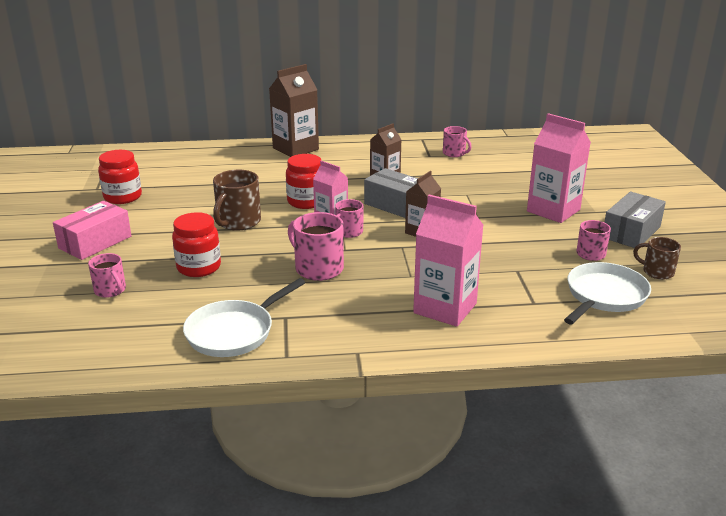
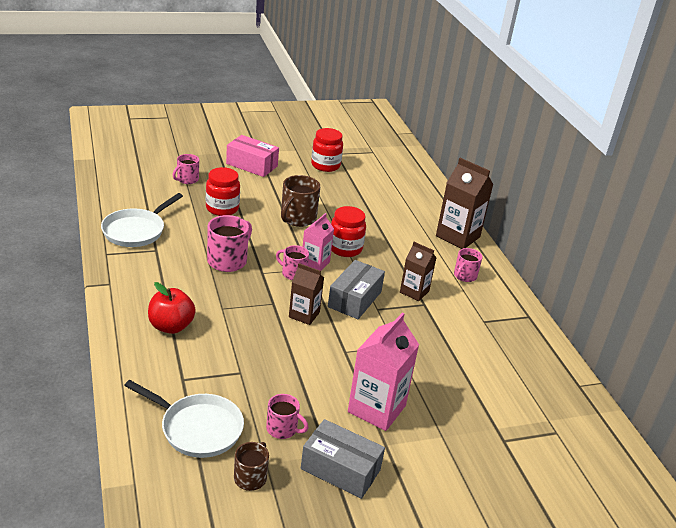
camera: 75 degrees right, 5 degrees up
white pan [183,278,305,357] -> white pan turned 90 degrees counterclockwise [101,193,183,247]
brown mug [213,170,261,231] -> brown mug turned 75 degrees counterclockwise [281,175,320,227]
pink carton [413,195,484,327] -> red apple [148,282,196,334]
pink mug [443,126,472,157] -> pink mug moved to [454,248,483,282]

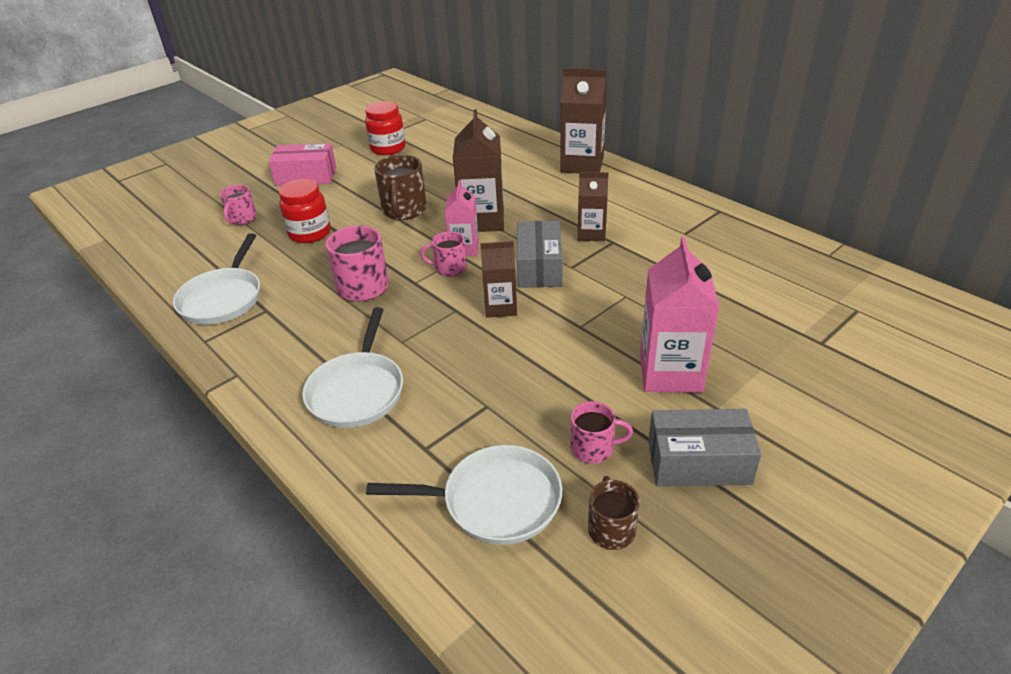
camera: 20 degrees left, 5 degrees up
red apple [148,282,196,334] -> white pan [302,307,403,428]
red jar [331,206,366,257] -> brown carton [453,109,504,232]
pink mug [454,248,483,282] -> none

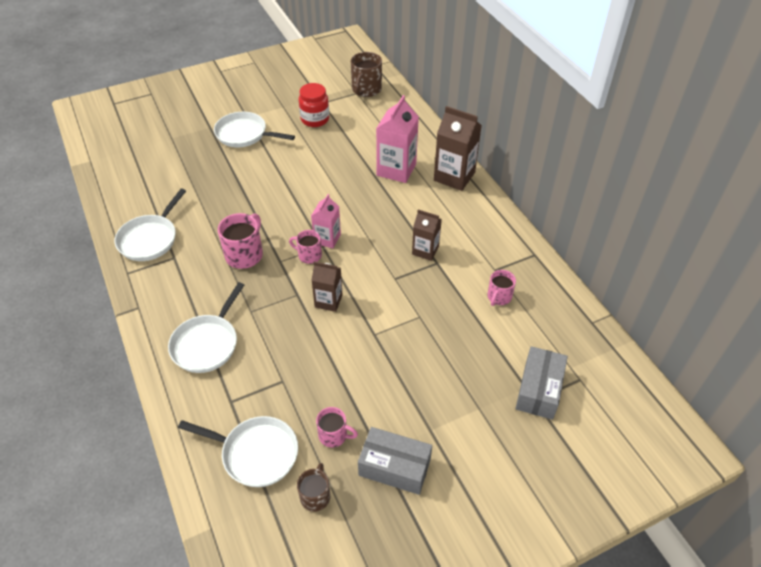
camera: 15 degrees right, 10 degrees up
pink mug [220,185,257,225] -> pink mug moved to [487,270,516,306]
pink box [269,143,336,186] -> white pan [214,112,295,148]
red jar [279,179,331,243] -> none
brown mug [374,155,427,220] -> brown mug moved to [351,52,382,97]
brown carton [453,109,504,232] -> none
grey box [517,220,563,288] -> grey box moved to [515,346,568,420]
pink carton [640,237,719,393] -> pink carton moved to [376,95,419,183]

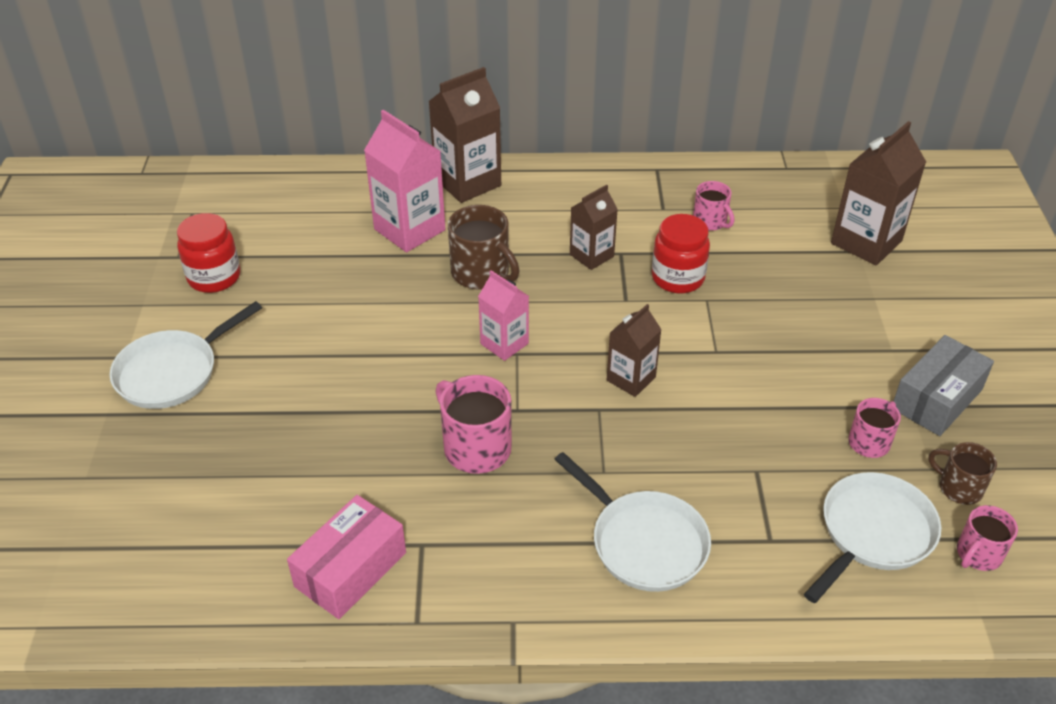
camera: 65 degrees left, 5 degrees down
white pan [114,189,186,261] -> pink box [287,495,406,619]
pink mug [289,230,322,264] -> pink mug moved to [957,505,1018,571]
brown mug [351,52,382,97] -> brown mug moved to [448,205,520,289]
grey box [515,346,568,420] -> brown carton [831,121,926,265]
none -> red jar [652,214,710,293]

